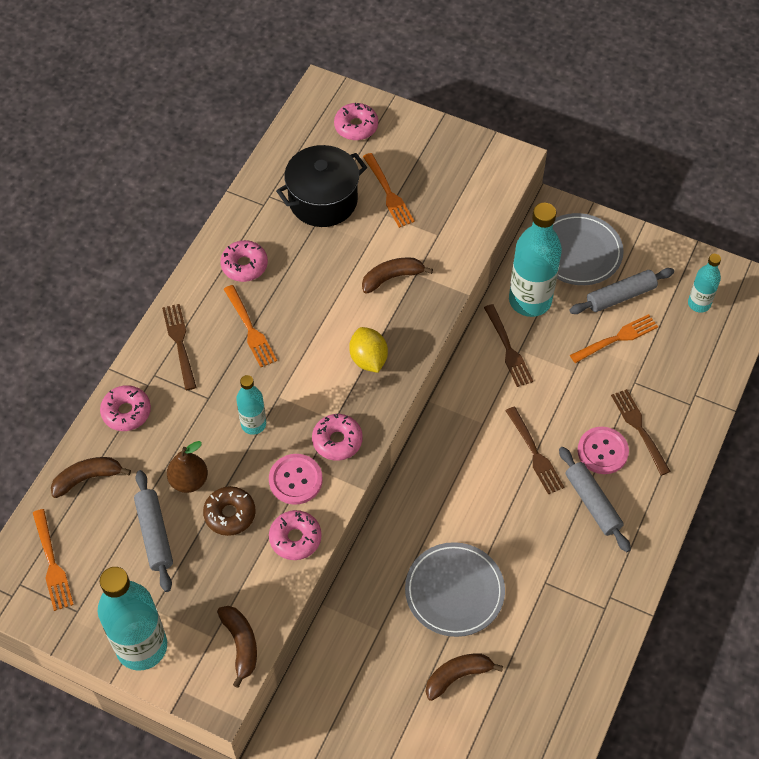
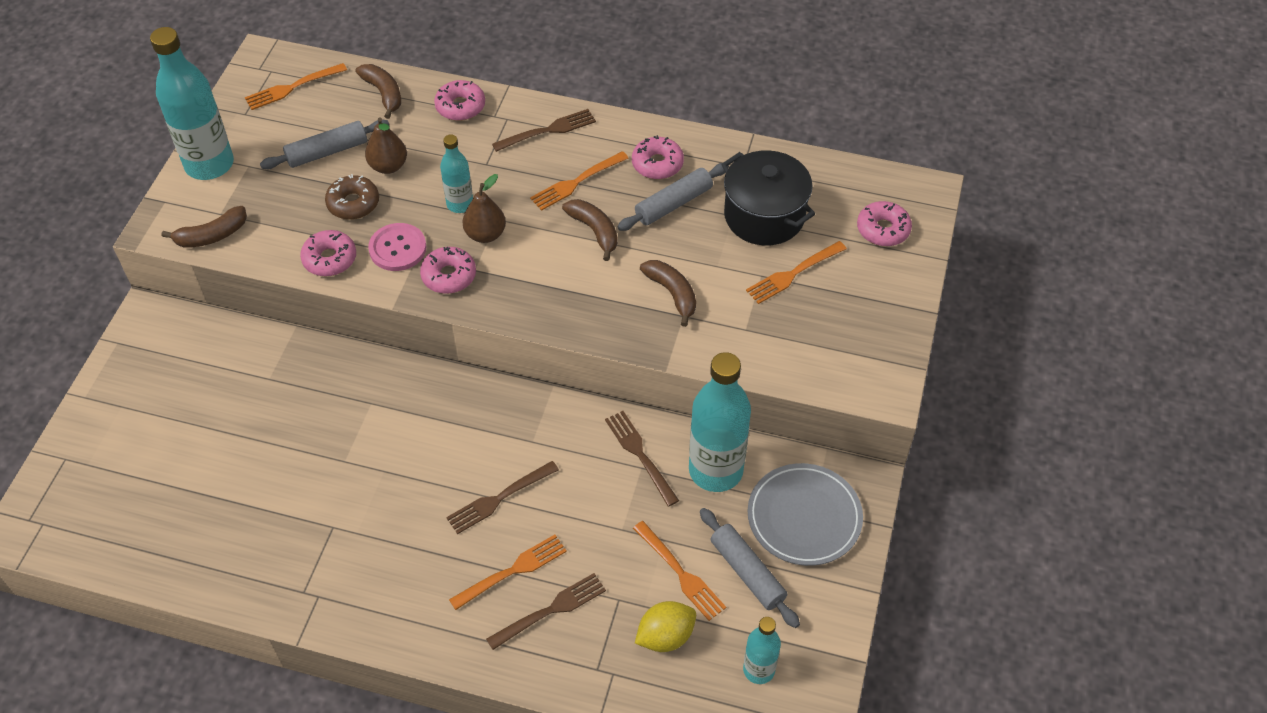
camera: 80 degrees right, 5 degrees down
yellow lemon [349,327,388,373] -> yellow lemon moved to [635,601,696,652]
grey plate [405,542,505,637] -> none
brown banana [426,654,503,701] -> brown banana moved to [562,199,618,261]
brown fork [484,304,533,387] -> brown fork turned 90 degrees clockwise [605,411,679,507]
grey rolling pin [559,447,631,552] -> grey rolling pin moved to [617,163,729,231]
pink button [578,427,629,474] -> orange fork [449,535,567,610]
none -> brown pear [462,174,506,243]

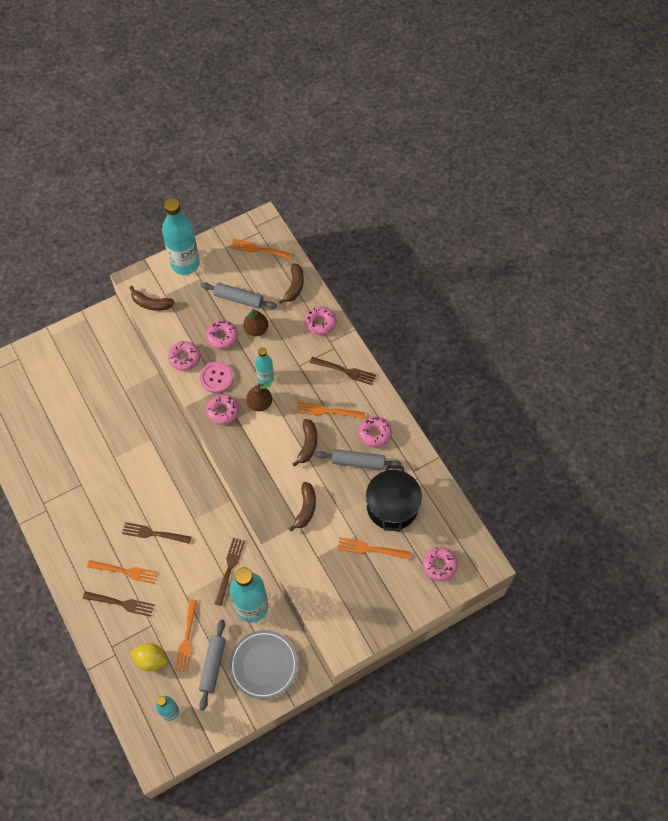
camera: 45 degrees right, 10 degrees up
brown donut [325,174,379,220] -> pink donut [206,320,238,349]

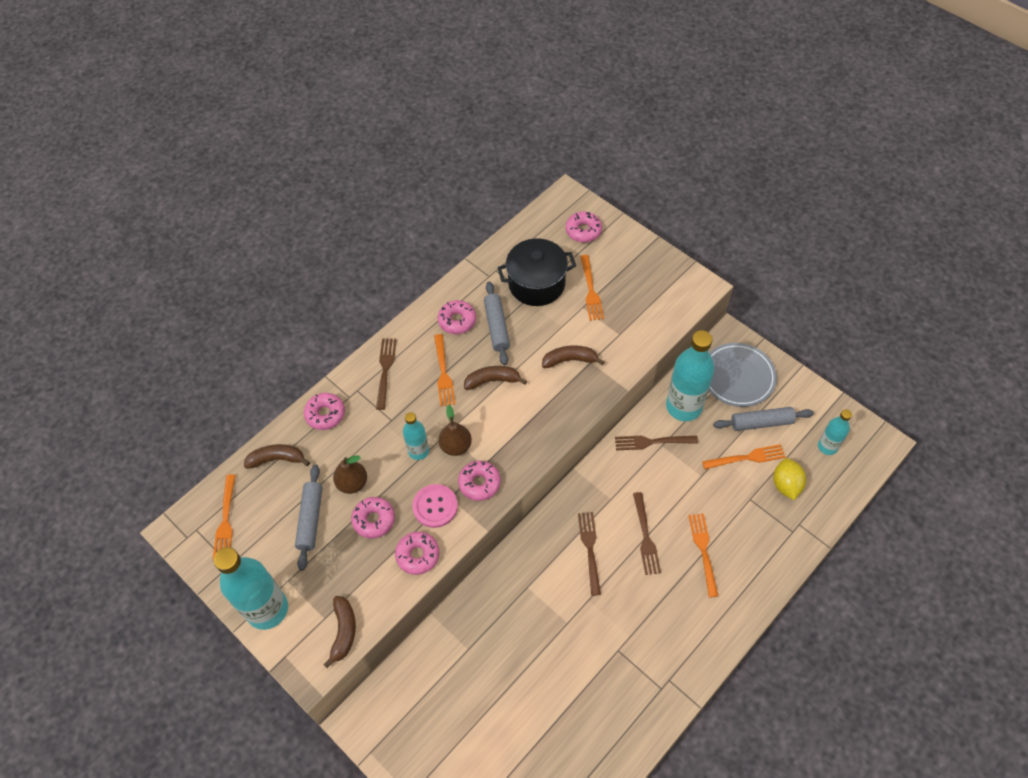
camera: 105 degrees left, 5 degrees down
brown fork [83,591,154,617] -> brown fork moved to [578,512,601,596]

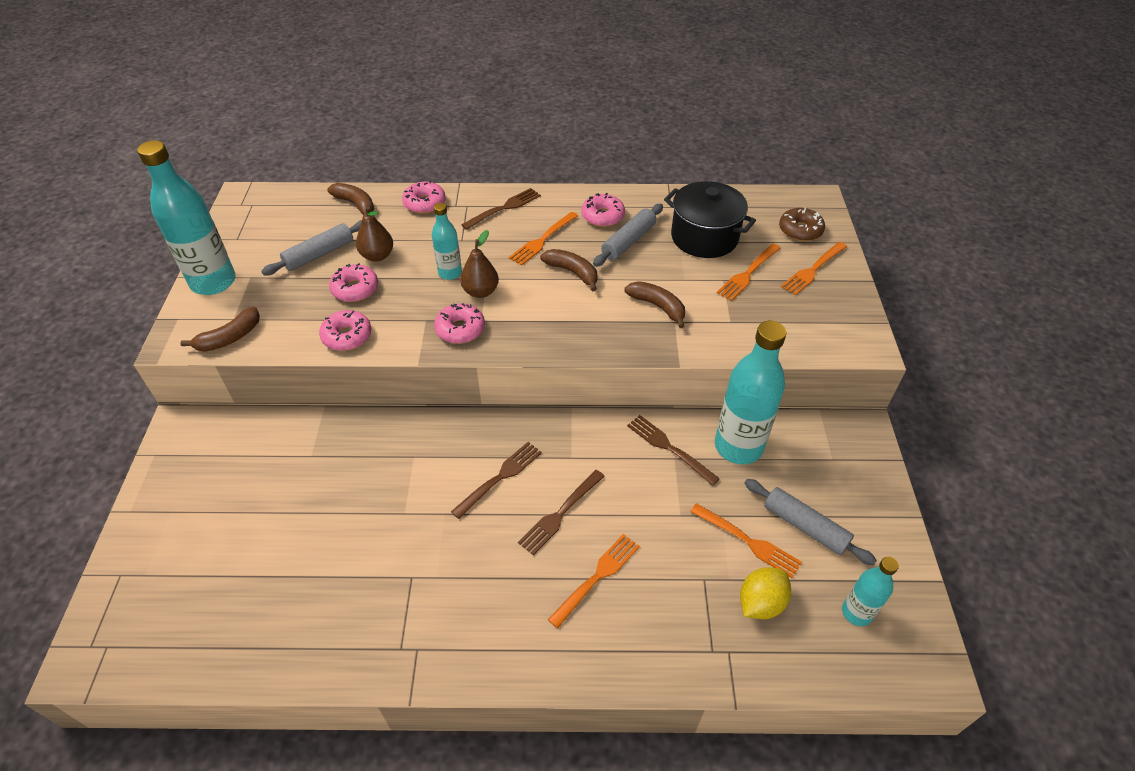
camera: 45 degrees right, 10 degrees down
orange fork [213,474,236,559] -> orange fork moved to [781,242,847,295]
pink button [412,484,458,528] -> none
pink donut [566,212,602,243] -> brown donut [779,208,825,241]
grey plate [709,343,777,407] -> none

